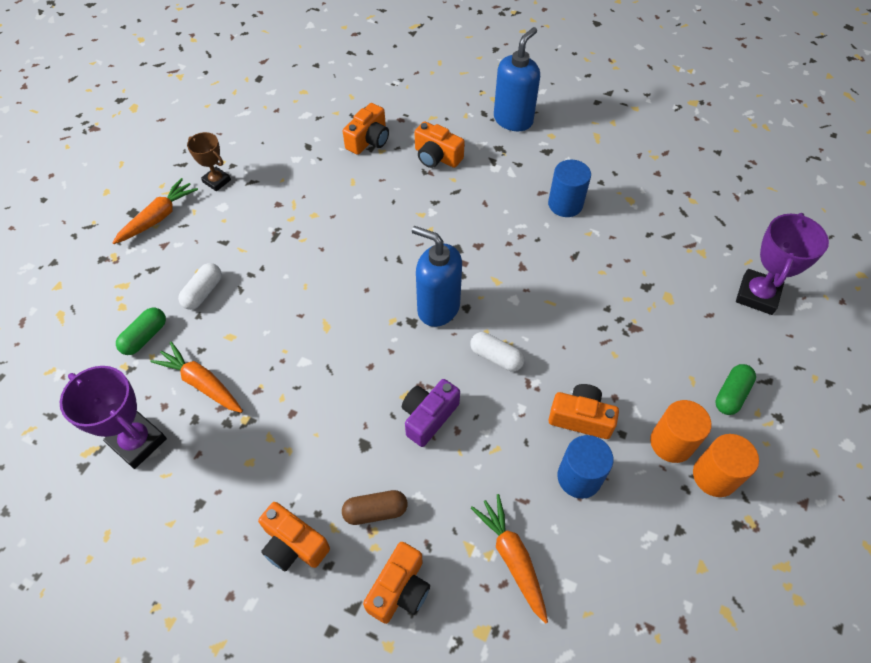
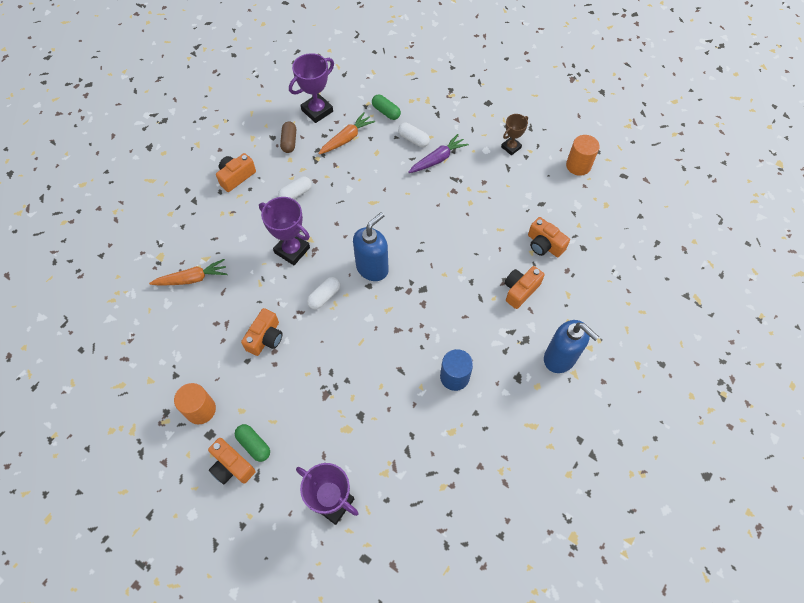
camera: 100 degrees right, 5 degrees up
orange carrot [112,178,198,244] -> none
brown capsule [342,490,407,525] -> brown capsule moved to [280,122,296,153]
orange camera [363,542,430,624] -> orange camera moved to [208,438,256,484]
purple camera [402,379,460,447] -> purple trophy [259,197,310,265]
blue cylinder [558,435,614,499] -> none
orange cylinder [650,400,712,463] -> orange cylinder moved to [566,135,600,176]
none -> white capsule [278,177,312,199]
none -> purple carrot [408,134,469,173]

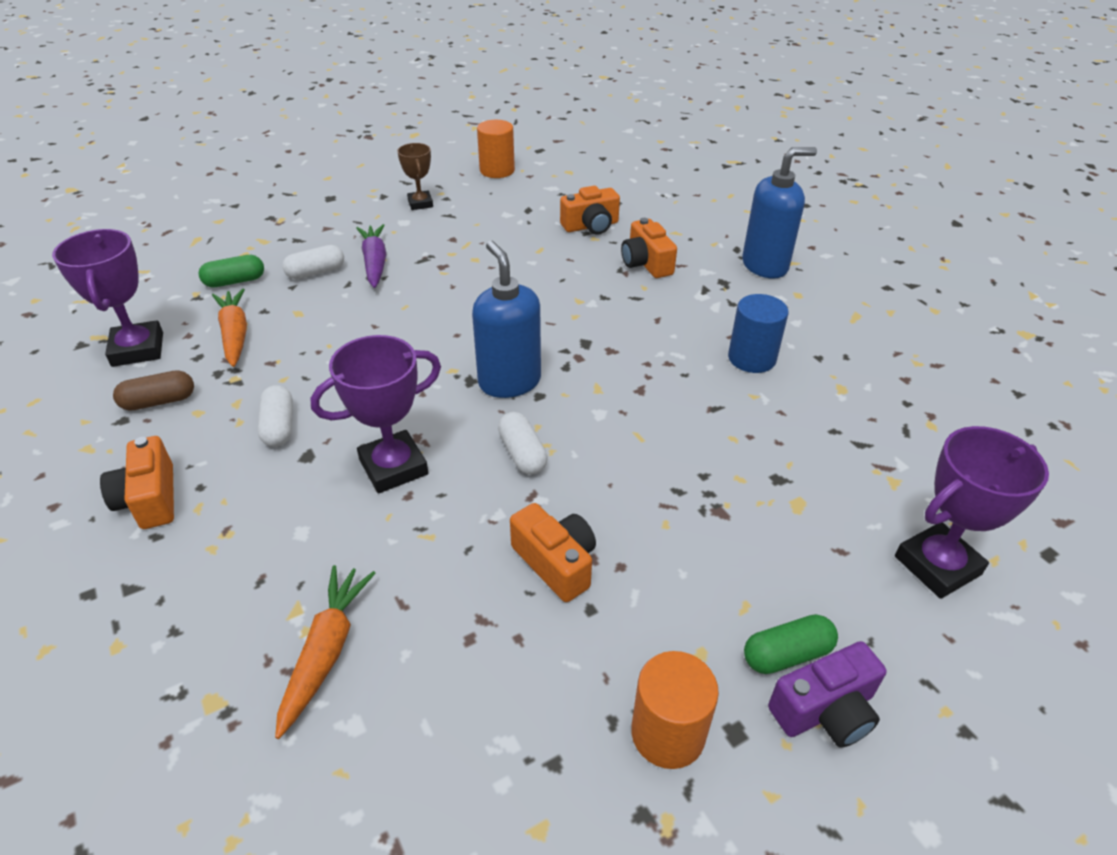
camera: 65 degrees left, 20 degrees down
orange camera [208,438,256,484] -> purple camera [768,641,887,748]
brown capsule [280,122,296,153] -> brown capsule turned 45 degrees counterclockwise [113,370,194,411]

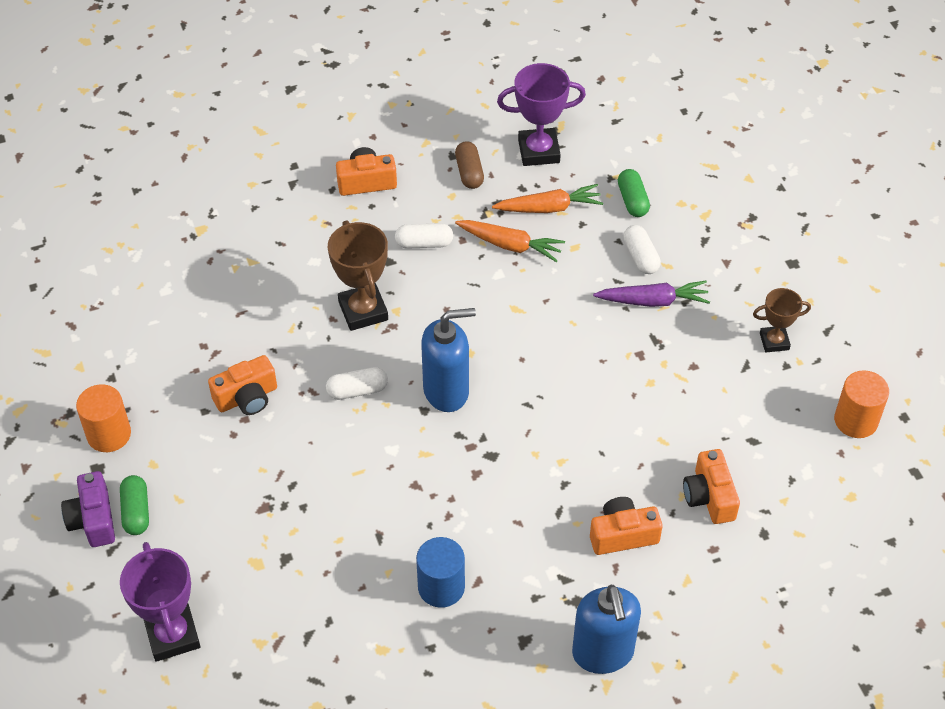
camera: 100 degrees right, 10 degrees up
orange carrot [275,565,376,739] -> orange carrot moved to [455,220,565,262]
purple trophy [310,335,441,493] -> brown trophy [328,220,388,331]

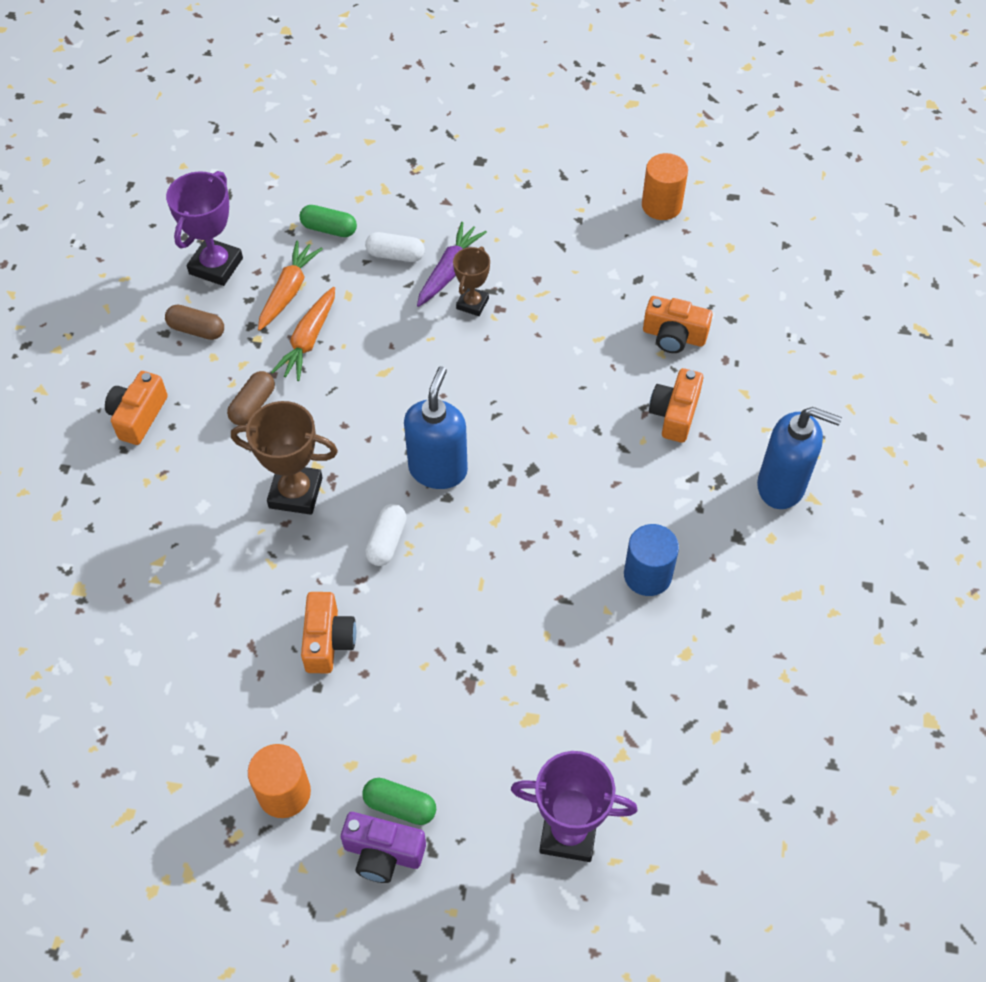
camera: 60 degrees left, 5 degrees up
white capsule [395,223,453,249] -> brown capsule [227,371,275,426]
orange carrot [455,220,565,262] -> orange carrot turned 150 degrees clockwise [271,287,335,381]
brown trophy [753,288,811,352] -> brown trophy moved to [453,246,490,316]

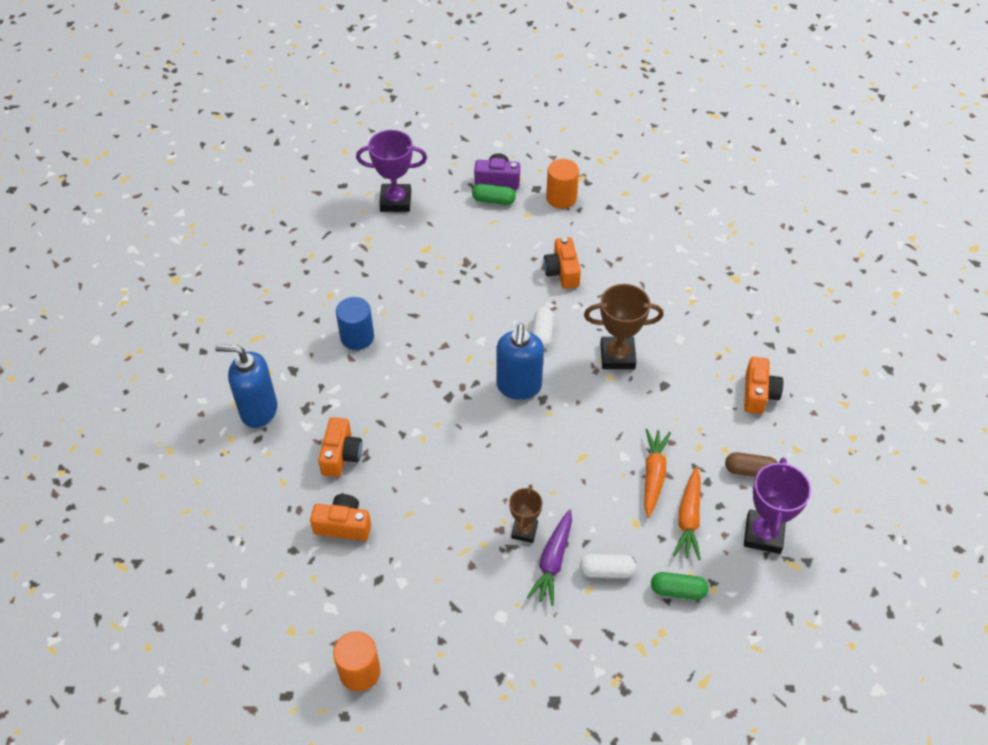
camera: 170 degrees right, 5 degrees down
brown capsule [227,371,275,426] -> none

